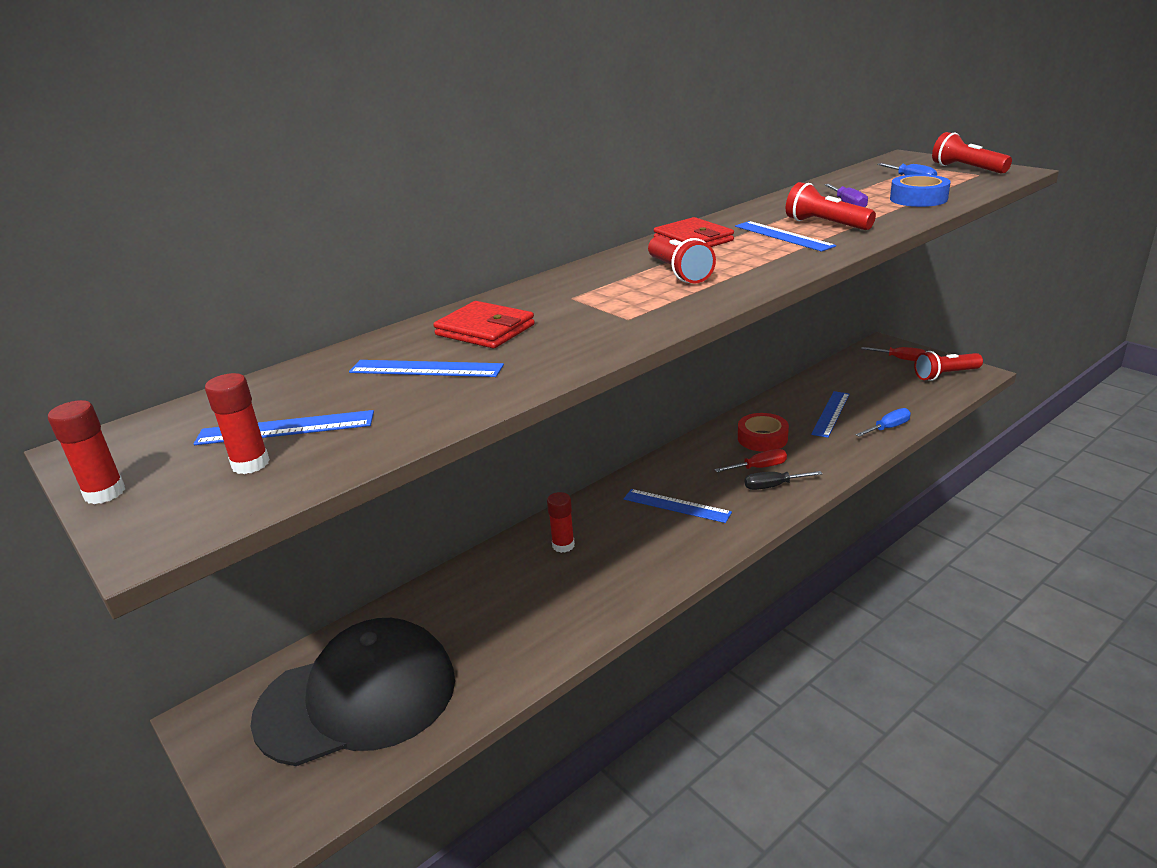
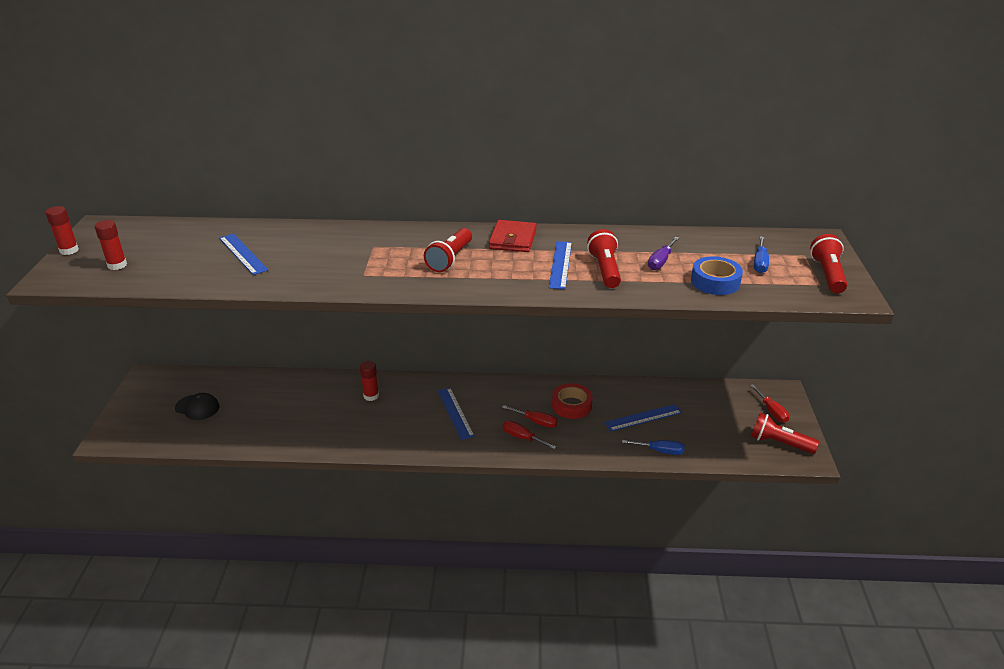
camera: 40 degrees right, 5 degrees up
blue ruler [194,410,374,445] -> none
black cap [250,618,455,766] -> black cap [175,393,219,420], size x0.40
red wallet [433,301,535,348] -> none
black screwdriver [745,471,822,490] -> red screwdriver [503,421,556,449]

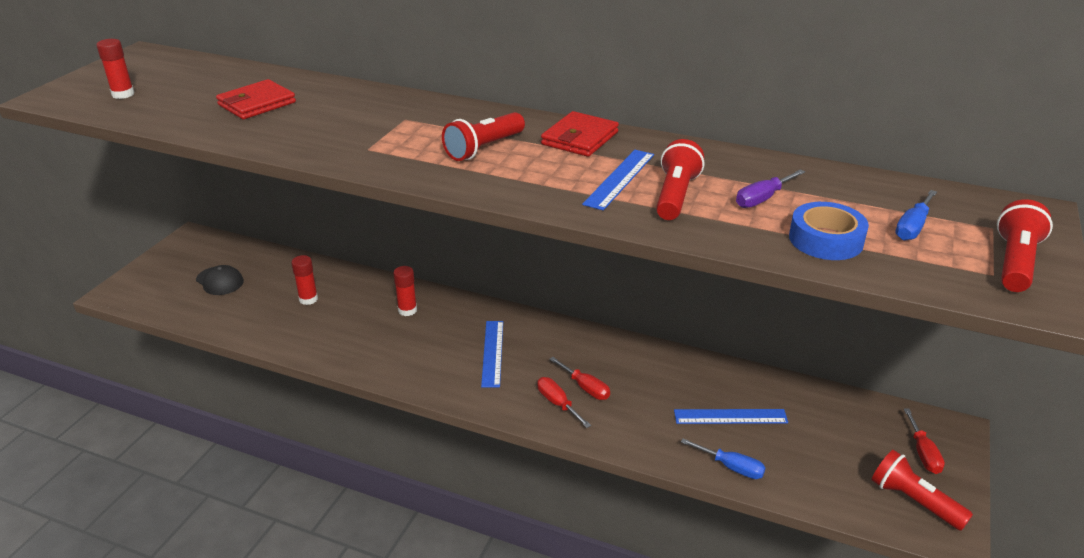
camera: 20 degrees right, 0 degrees up
red glue stick [45,206,79,255] -> red glue stick moved to [291,255,318,305]
blue ruler [219,234,268,275] -> red wallet [216,79,296,120]
red tape [552,383,593,419] -> none

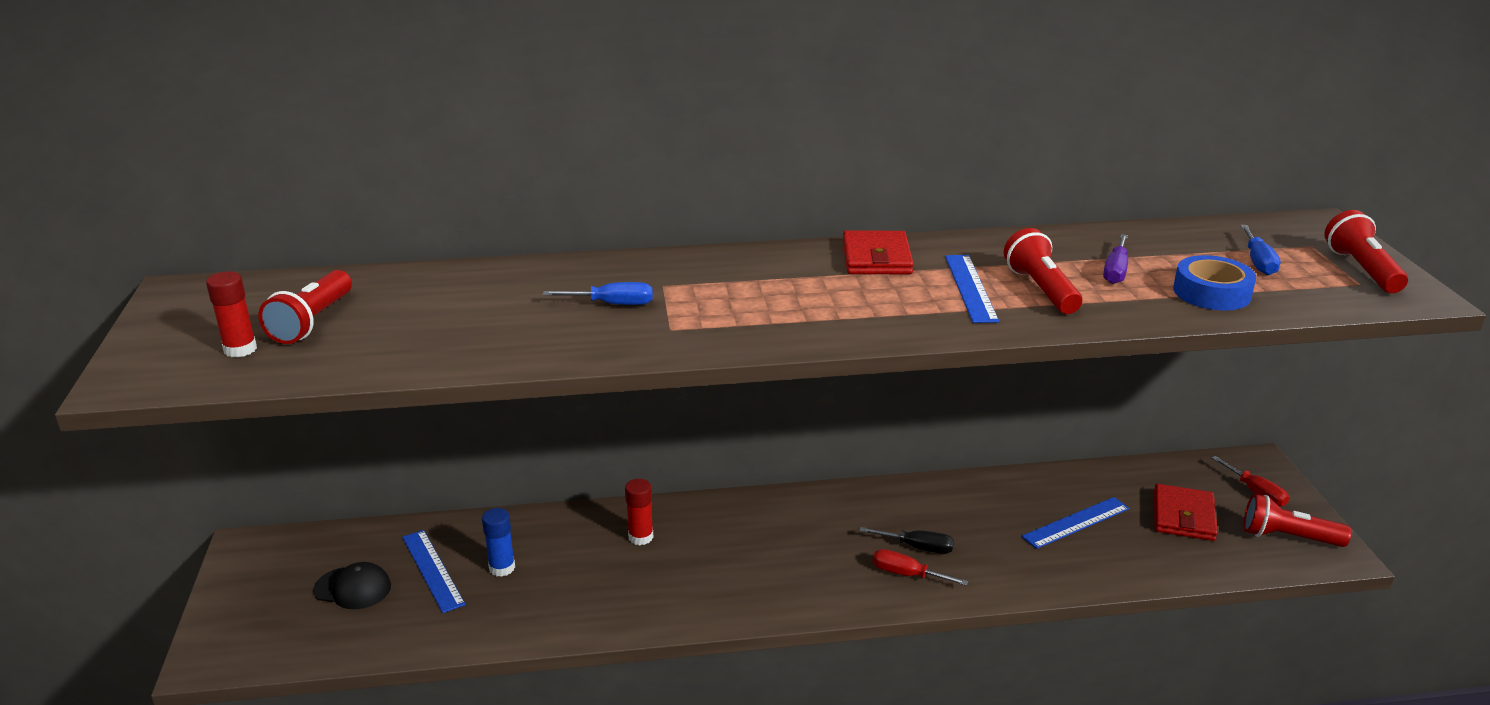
camera: 30 degrees left, 5 degrees down
red wallet [216,79,296,120] -> red wallet moved to [1154,484,1218,541]
red glue stick [291,255,318,305] -> blue glue stick [482,508,515,577]
red flashlight [442,112,525,161] -> red flashlight moved to [258,270,352,344]
blue ruler [481,321,503,388] -> blue ruler moved to [402,530,466,613]
red screwdriver [549,357,610,400] -> black screwdriver [859,527,954,554]
blue screwdriver [681,438,766,479] -> blue screwdriver moved to [543,282,653,305]

